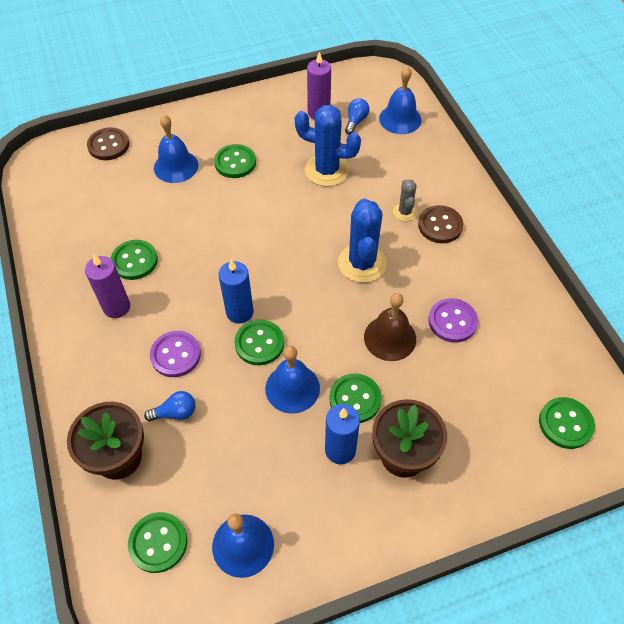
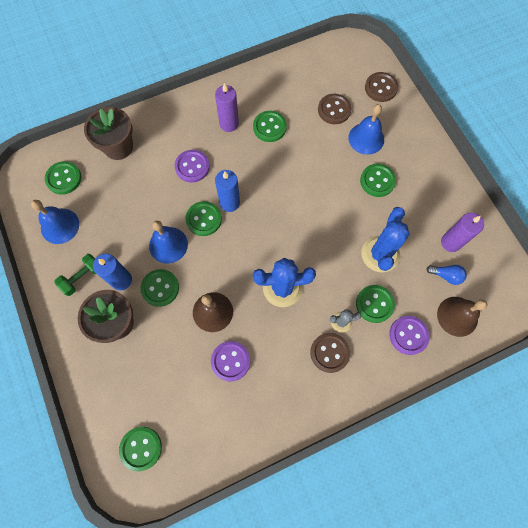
camera: 85 degrees right, 15 degrees up
blue light bulb [144,391,196,422] -> none
blue bell [379,66,422,134] -> brown bell [437,297,487,337]
none -> green dumbbell [54,254,96,296]
none -> brown button [318,94,352,124]
none -> green button [356,285,395,323]
none -> purple button [389,316,430,355]

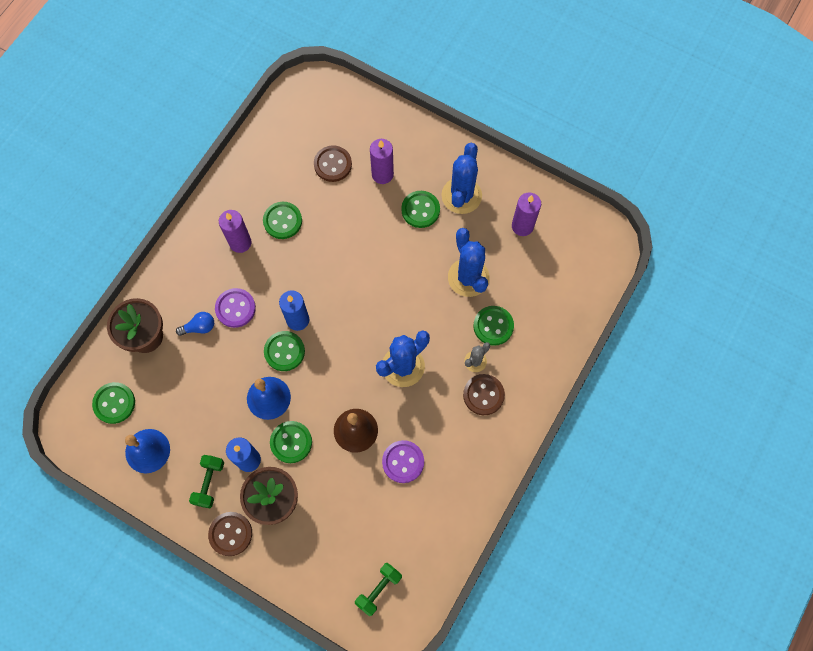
camera: 35 degrees left, 0 degrees up
green button [119,427,162,472] -> green dumbbell [355,563,402,616]
blue bell [348,104,384,155] -> purple candle [370,139,394,184]
brown button [365,72,398,102] -> brown button moved to [208,512,252,556]
purple button [389,316,430,355] -> none
blue light bulb [426,265,467,285] -> blue light bulb moved to [176,312,214,336]
brown bell [437,297,487,337] -> none
none -> blue cactus [441,143,482,214]

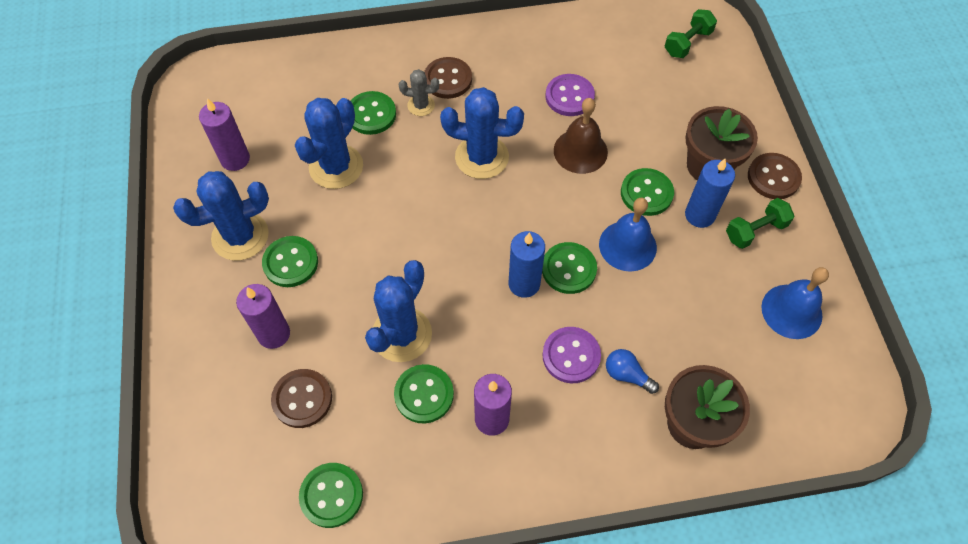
camera: 130 degrees left, 10 degrees down
green button [92,382,135,424] -> green button moved to [299,463,363,528]
green dumbbell [355,563,402,616] -> green dumbbell turned 45 degrees counterclockwise [665,9,717,58]
none -> blue cactus [365,260,432,362]

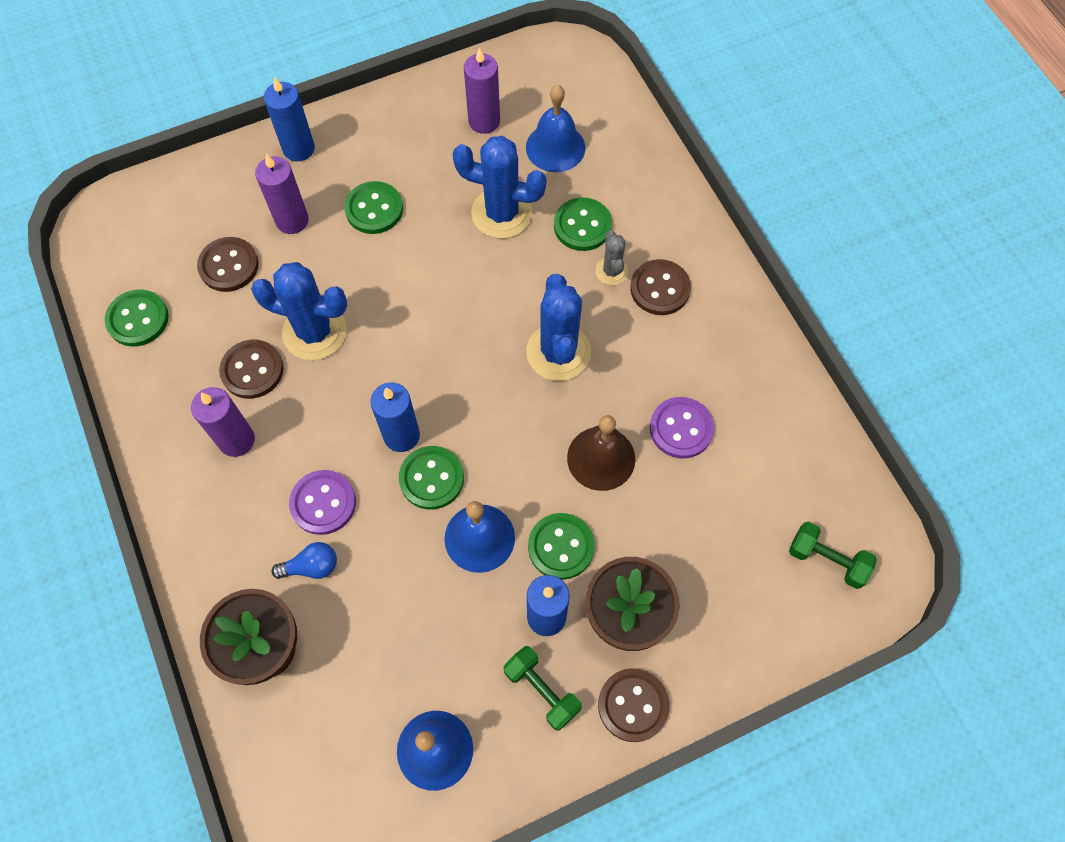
camera: 75 degrees right, 5 degrees up
blue cactus [173,171,269,261] -> none
green button [394,364,454,423] -> brown button [219,340,284,399]
blue light bulb [606,349,659,394] -> blue light bulb turned 60 degrees clockwise [272,542,337,579]
none -> blue candle [264,77,315,161]
none -> blue bell [526,85,585,172]

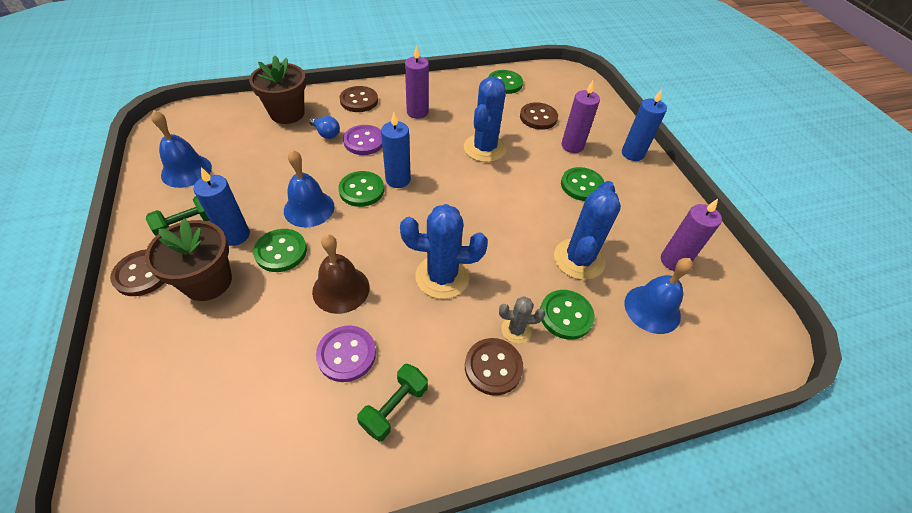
camera: 95 degrees right, 15 degrees down
brown button [219,340,284,399] -> brown button moved to [340,86,378,112]
blue light bulb [272,542,337,579] -> blue light bulb turned 45 degrees counterclockwise [309,116,340,139]
green dumbbell [789,522,877,589] -> green dumbbell moved to [357,364,428,441]

